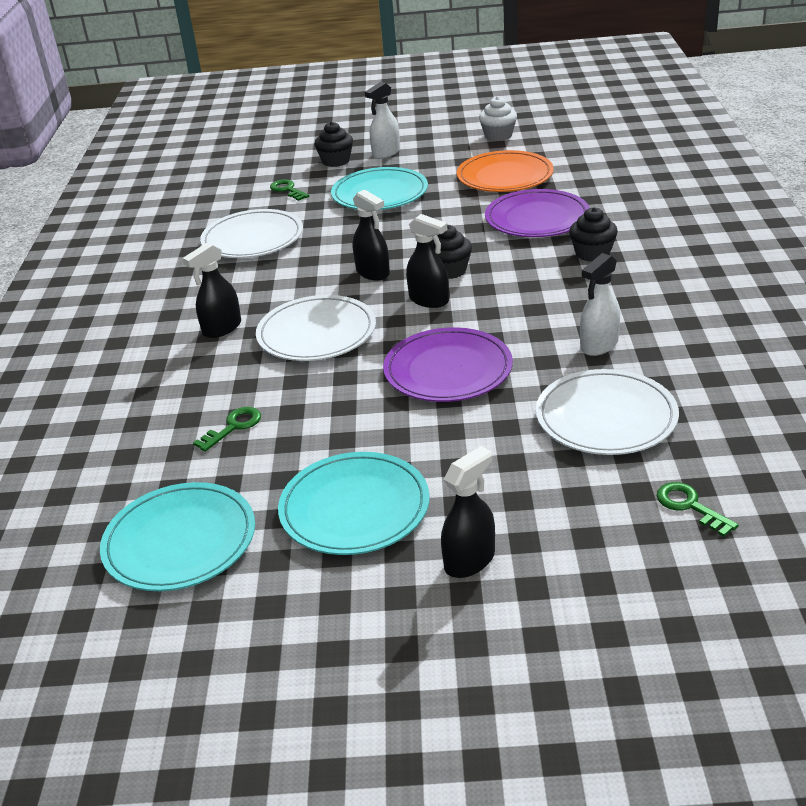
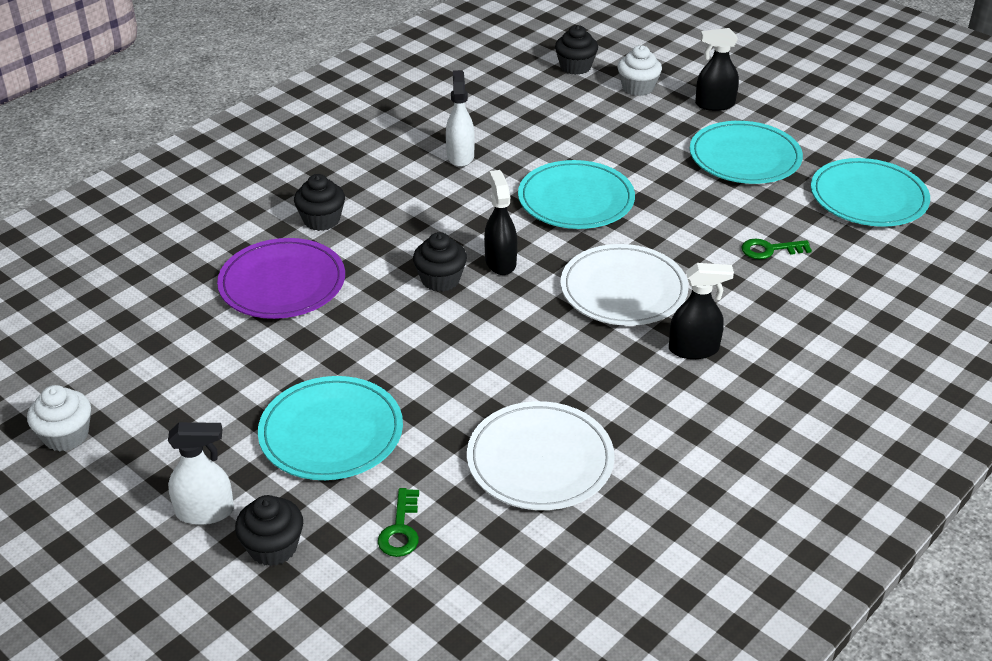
camera: 140 degrees left, 5 degrees up
black spray bottle [353,190,390,281] -> none
purple plate [383,327,513,402] -> turquoise plate [518,160,635,229]
orange plate [457,150,554,192] -> none
white plate [536,369,679,455] -> none
white spray bottle [580,253,620,356] -> white spray bottle turned 90 degrees counterclockwise [446,70,475,167]
green key [657,482,739,537] -> black cupcake [555,25,598,75]
none -> white cupcake [618,45,662,96]

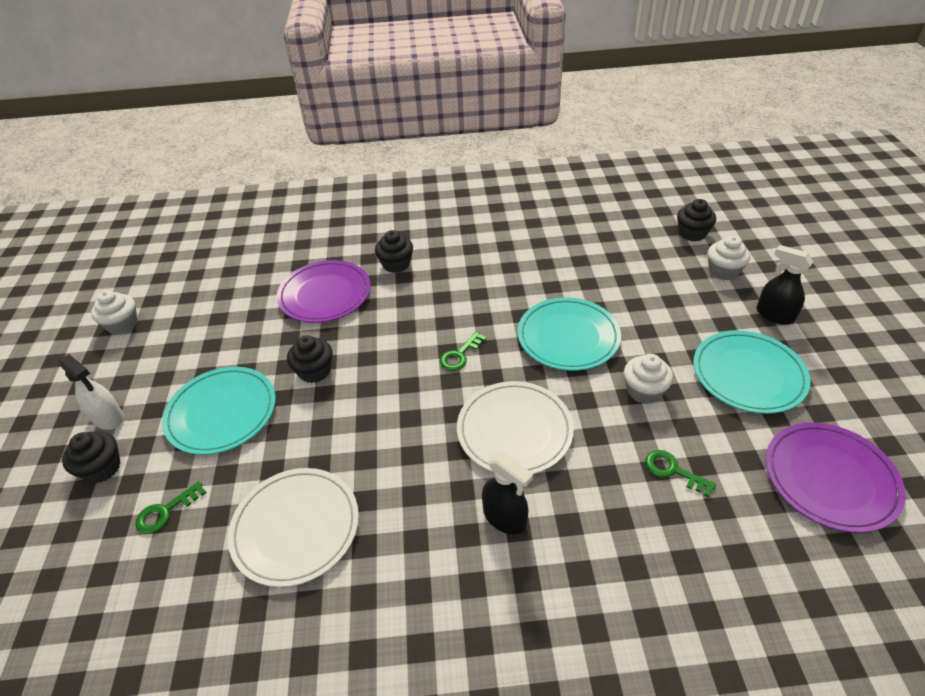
camera: 45 degrees right, 5 degrees up
black cupcake [413,232,467,292] -> black cupcake moved to [287,335,333,383]
white spray bottle [446,70,475,167] -> none
black spray bottle [484,170,517,275] -> green key [440,332,487,371]
turquoise plate [811,158,930,227] -> purple plate [766,423,906,533]
none -> white cupcake [624,354,673,404]

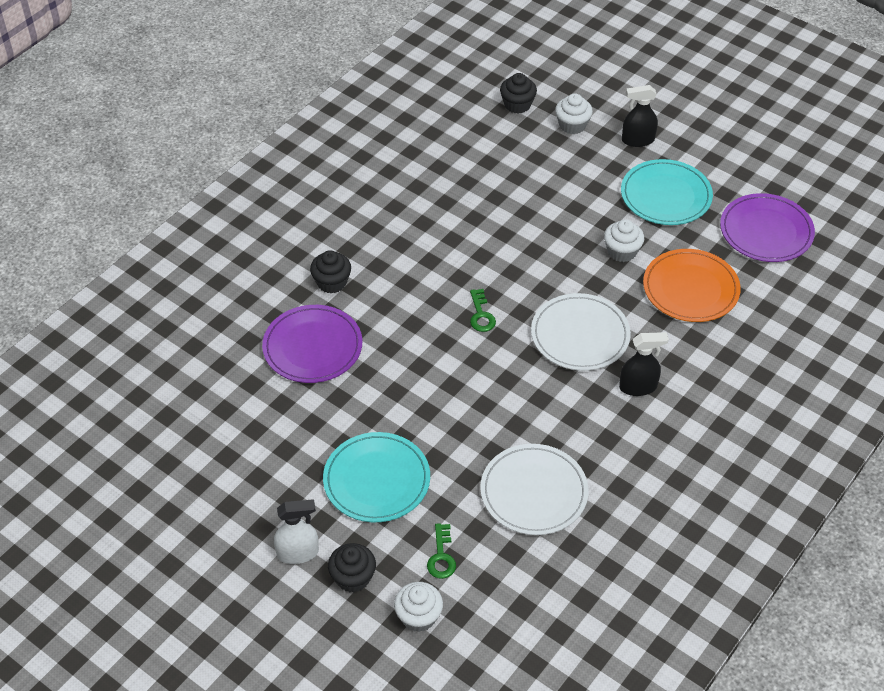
camera: 50 degrees left, 5 degrees up
white cupcake [91,290,137,335] -> white cupcake moved to [394,582,443,632]
black cupcake [287,335,333,383] -> none
turquoise plate [518,298,621,371] -> none
green key [645,450,716,497] -> orange plate [643,249,741,322]

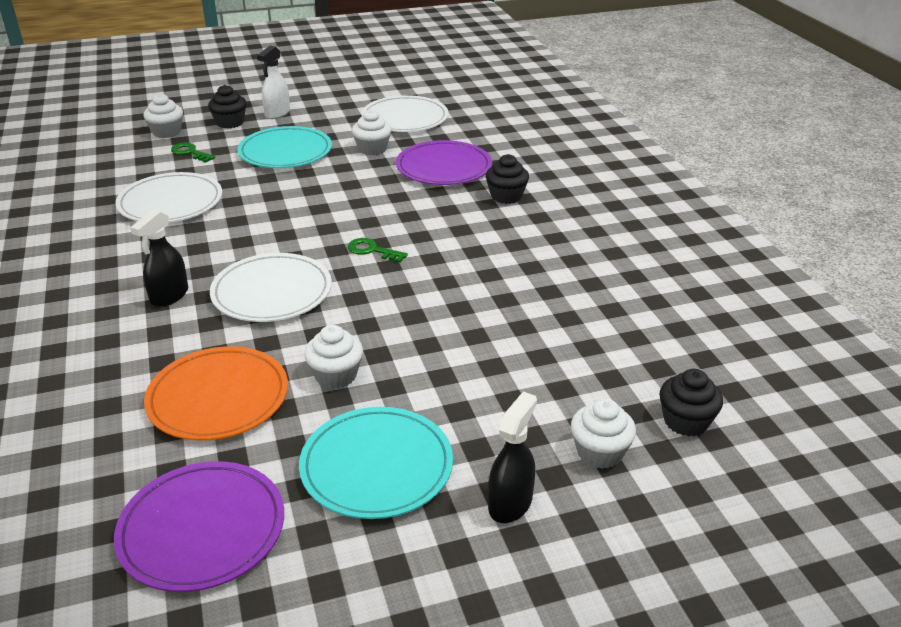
camera: 125 degrees right, 15 degrees down
none -> white cupcake [352,109,392,155]
none -> white plate [361,95,449,132]

